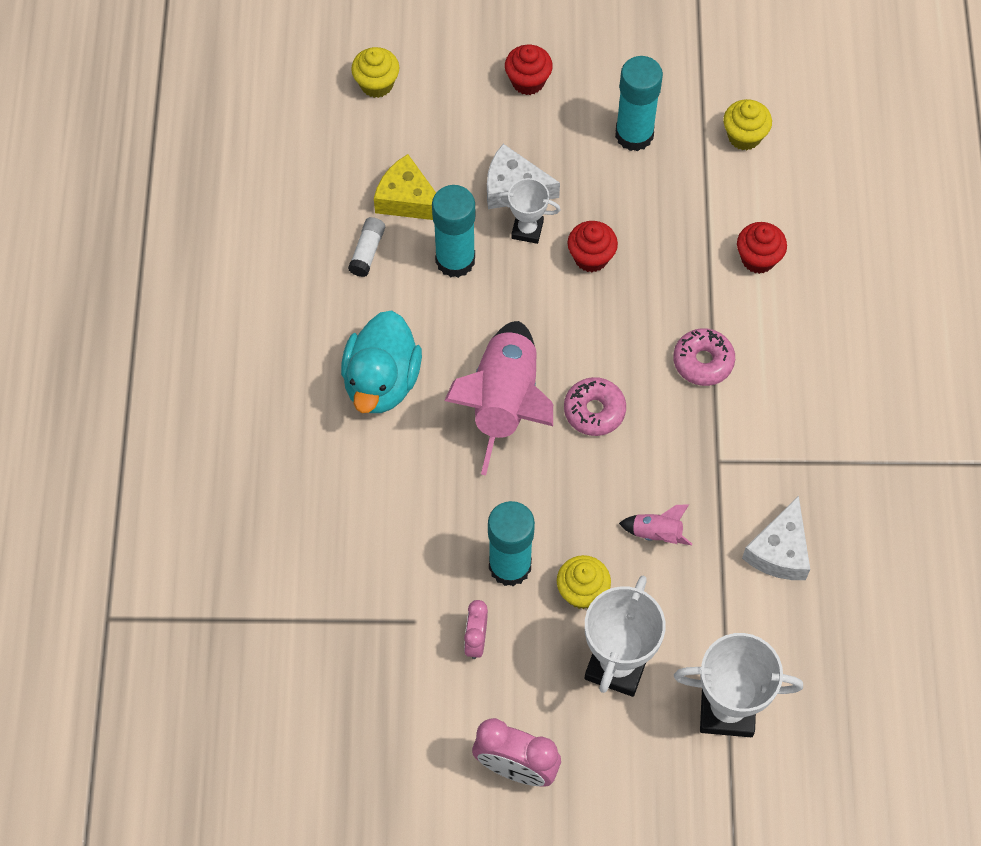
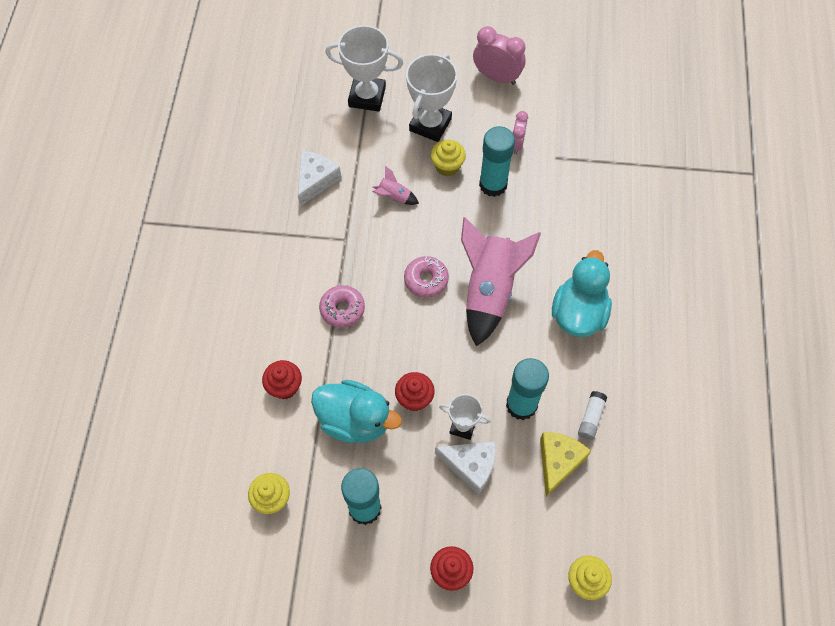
camera: 175 degrees left, 0 degrees up
yellow cheese [374,154,436,220] -> yellow cheese turned 105 degrees counterclockwise [540,432,591,497]
none -> turquoise duck [311,380,402,443]

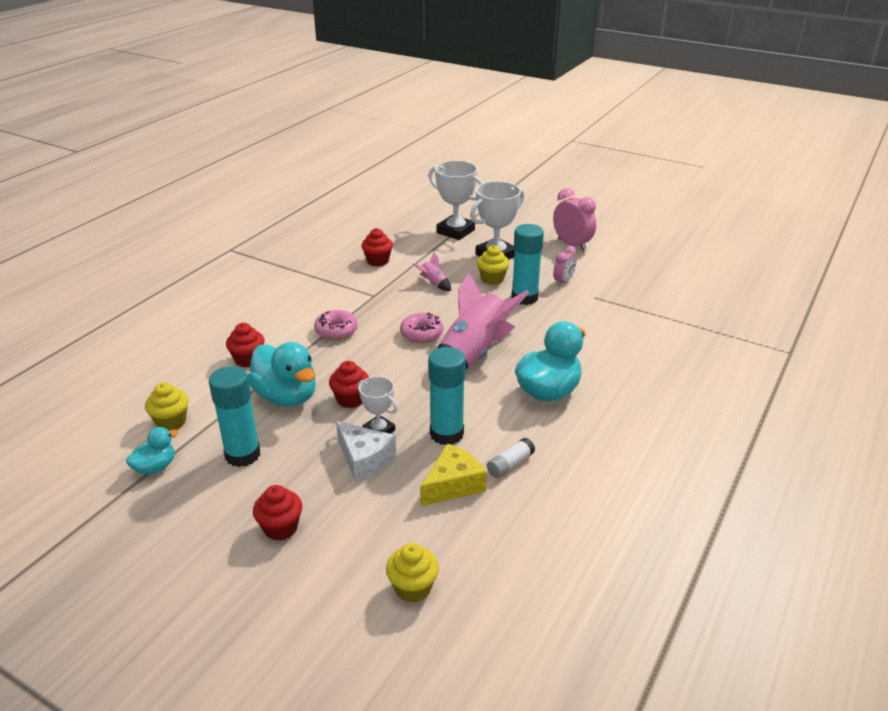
camera: 25 degrees right, 30 degrees down
white cheese [298,151,341,206] -> red cupcake [361,228,393,266]
none -> turquoise duck [126,427,178,475]

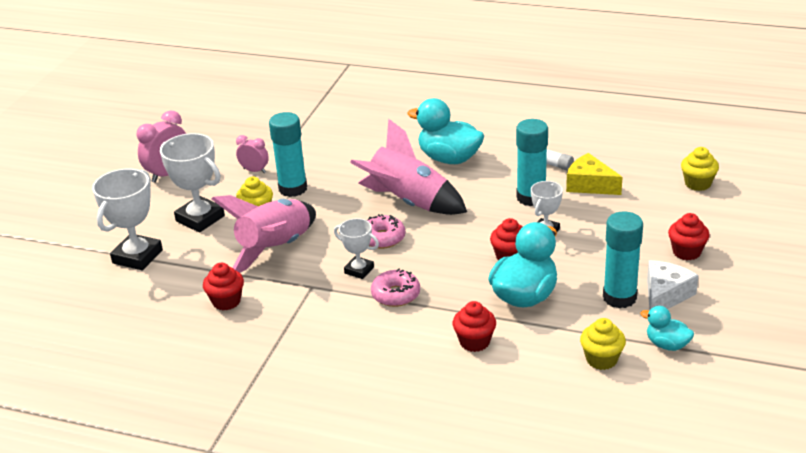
camera: 100 degrees left, 0 degrees up
white cheese [336,421,396,481] -> white cheese moved to [647,260,699,310]
pink rocket [413,252,451,291] -> pink rocket [212,195,316,273], size x2.36
none -> white trophy [334,218,379,279]

